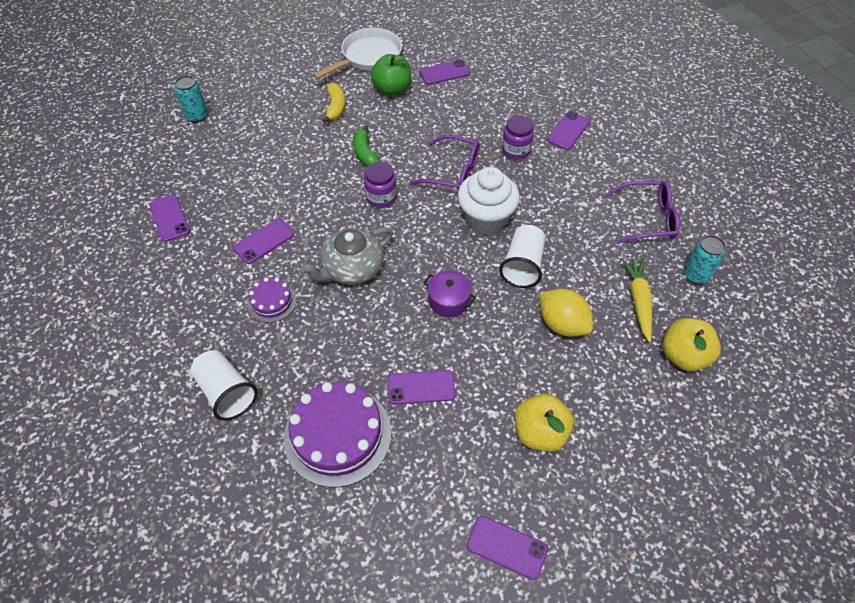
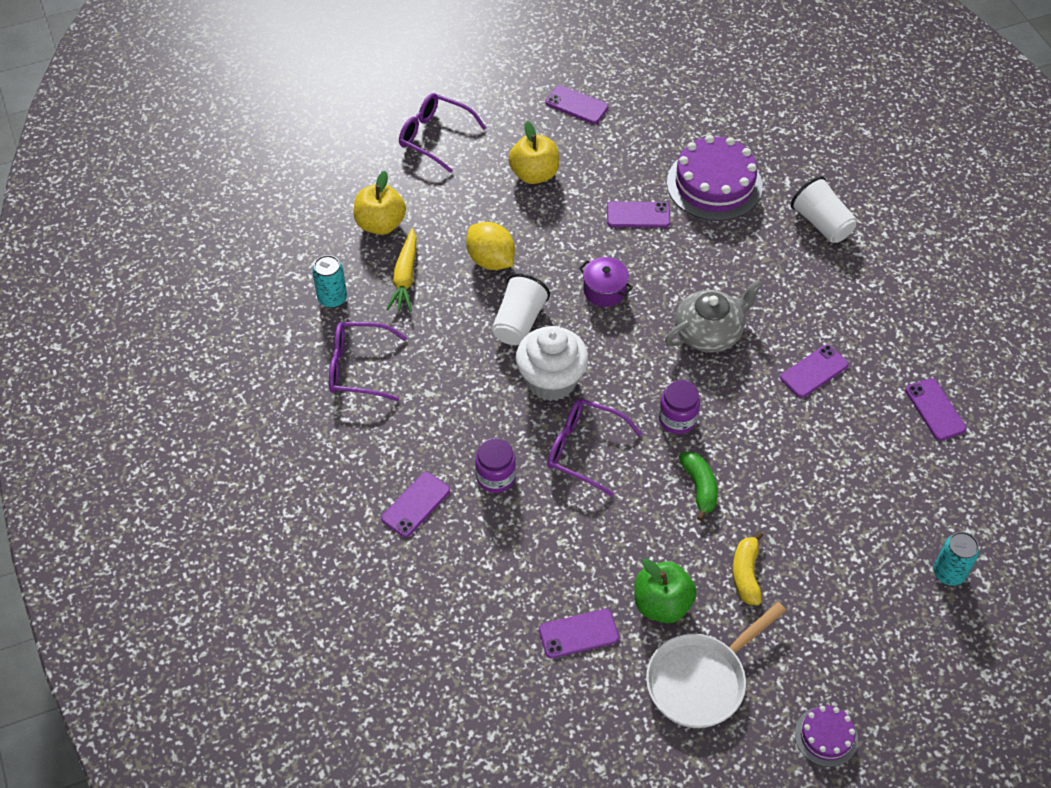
camera: 175 degrees left, 0 degrees up
purple cake [247,277,297,323] -> purple cake moved to [795,706,858,767]
none -> purple glasses [399,93,486,173]

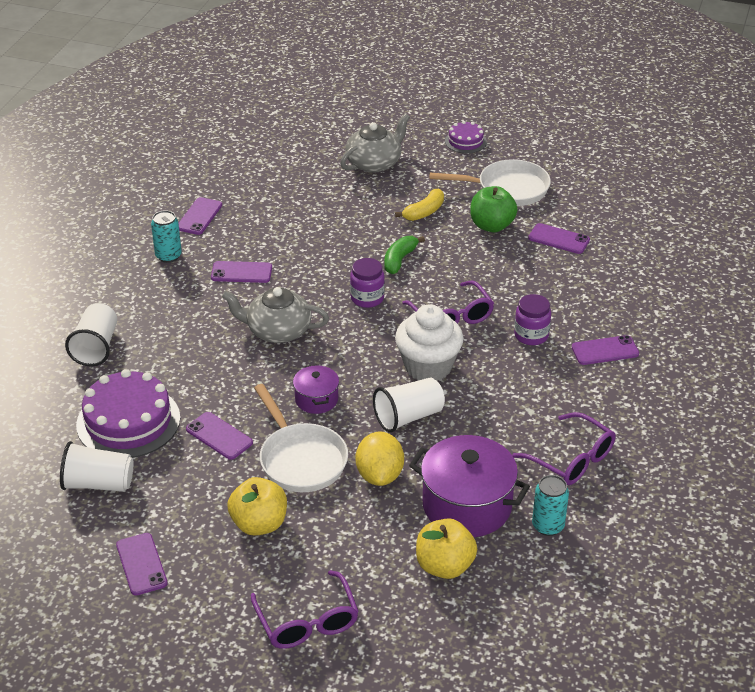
camera: 140 degrees left, 15 degrees down
yellow carrot [386,228,416,312] -> purple pot [409,435,530,537]
turquoise can [933,532,979,586] -> turquoise can moved to [151,210,182,263]
none -> white cup [60,441,134,492]
none -> white pan [254,384,348,492]
none -> grey teapot [340,113,410,173]

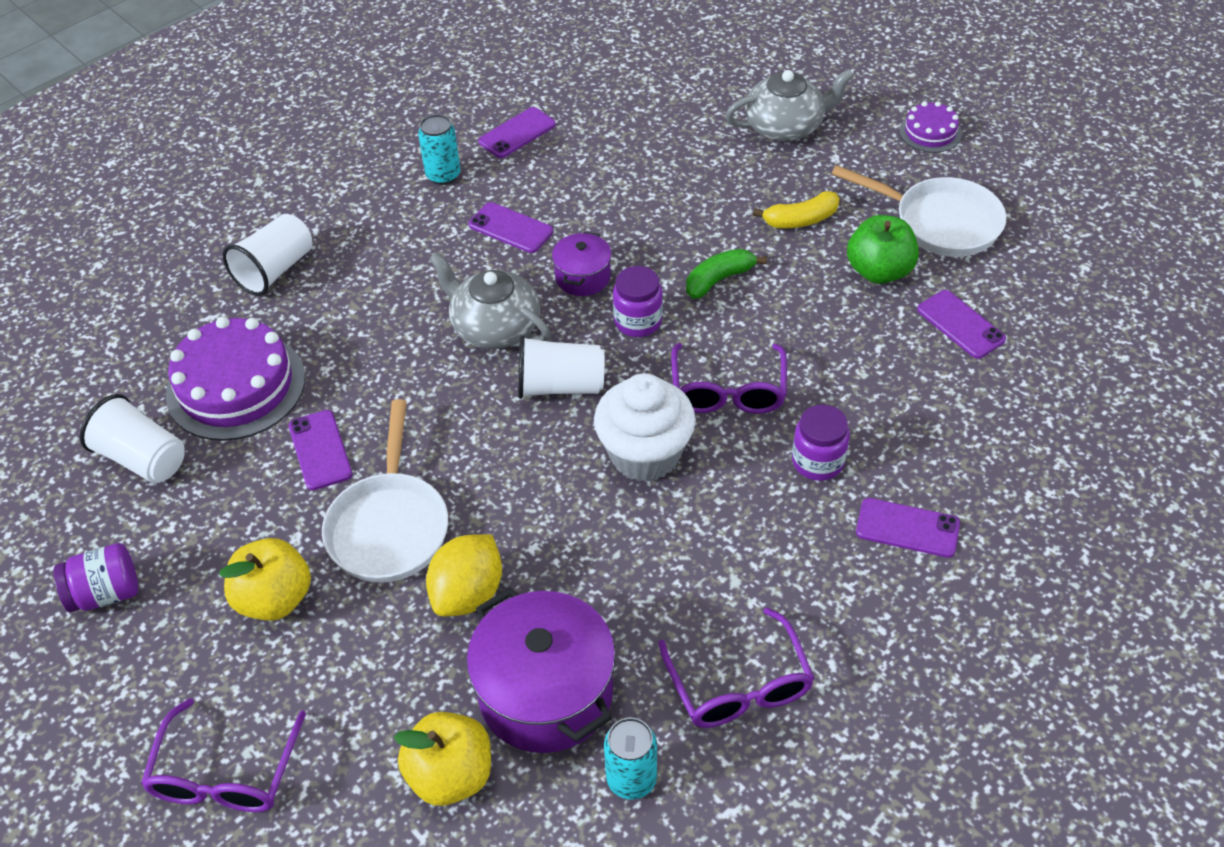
camera: 30 degrees right, 10 degrees up
purple phone [116,533,168,595] -> purple jar [54,543,138,612]
purple pot [293,364,339,414] -> purple pot moved to [552,232,612,296]
white cup [373,378,445,433] -> white cup moved to [518,335,605,399]

